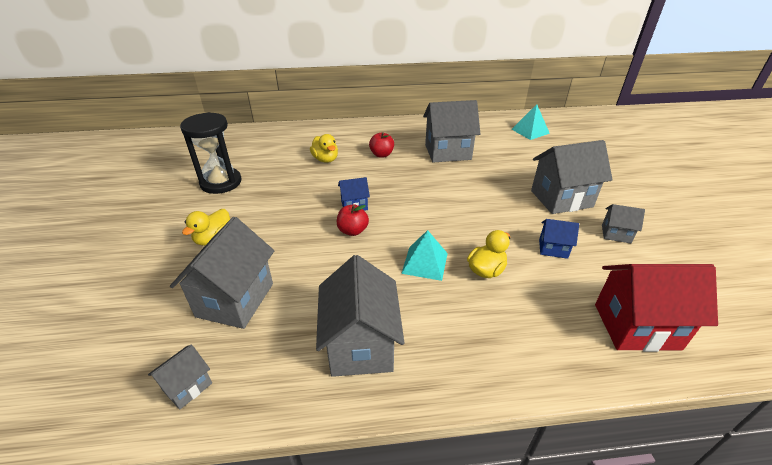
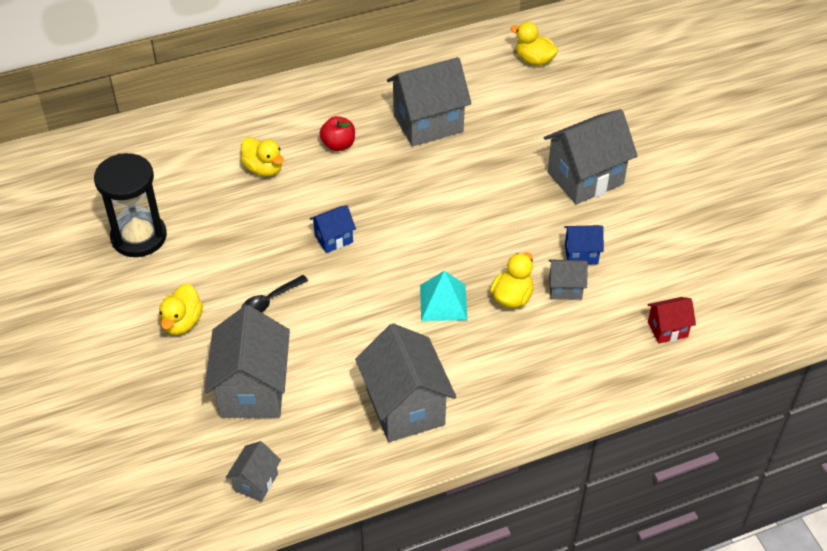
camera: 15 degrees left, 10 degrees up
red apple [337,204,369,236] -> none
turquoise pyramid [511,104,550,140] -> yellow duck [511,22,558,66]
red house [595,264,718,352] -> red house [647,297,696,344], size x0.50
grey house [602,204,645,243] -> grey house moved to [549,260,588,300]
none -> black spoon [241,275,308,313]

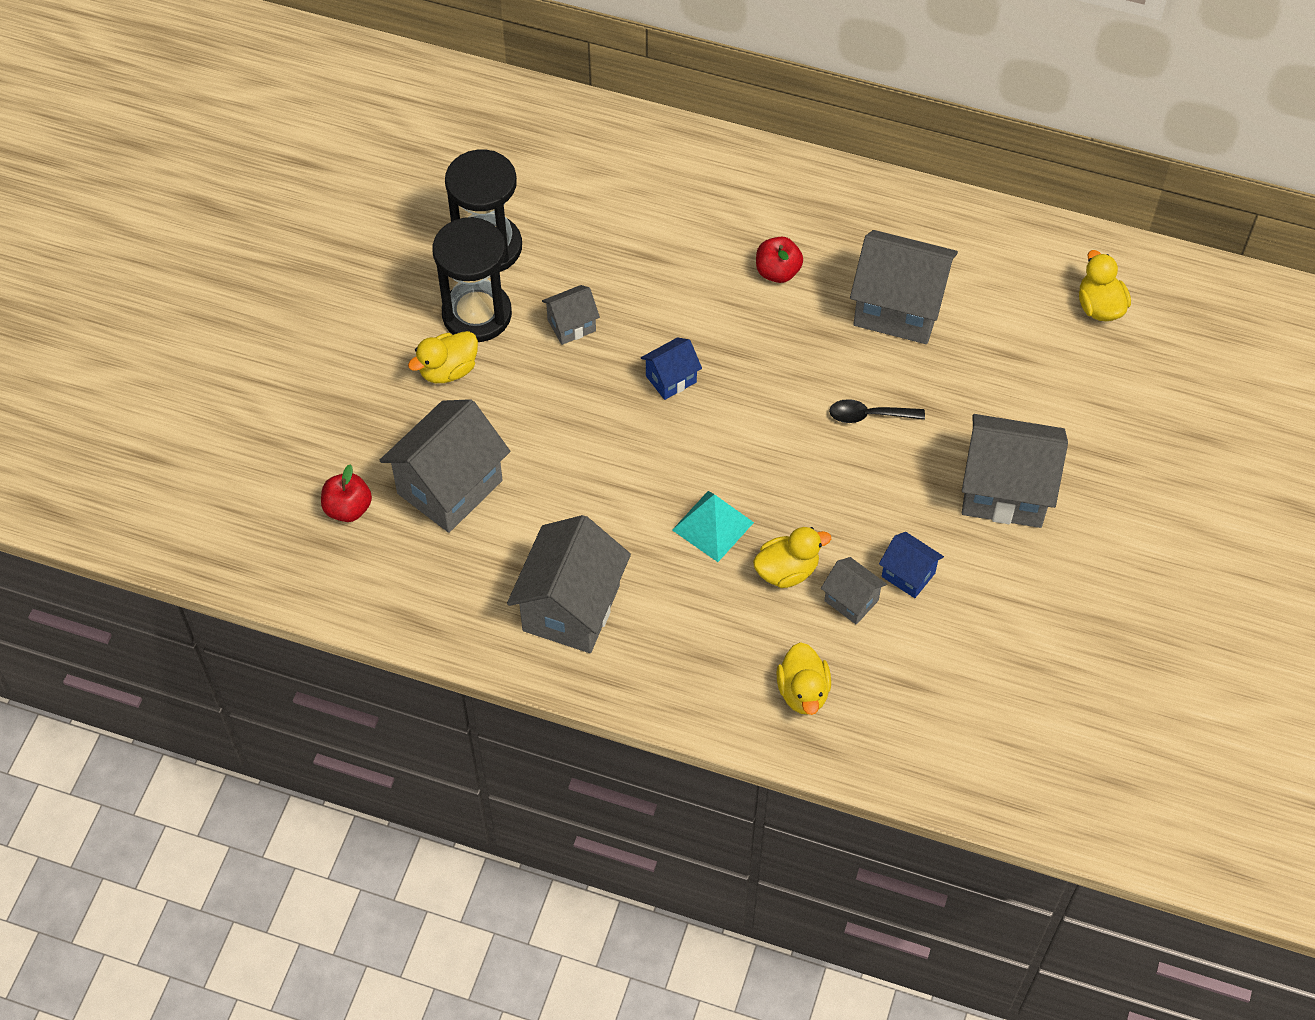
camera: 40 degrees right, 10 degrees up
grey house [226,441,281,502] -> grey house moved to [542,285,600,345]
yellow duck [240,137,284,176] -> yellow duck moved to [776,642,831,715]
black spoon [241,275,308,313] -> black spoon moved to [829,399,925,423]
blue house [310,205,356,253] -> blue house turned 45 degrees counterclockwise [641,337,702,400]
red house [647,297,696,344] -> none
none -> red apple [321,464,372,522]
none -> black hourglass [433,217,512,342]

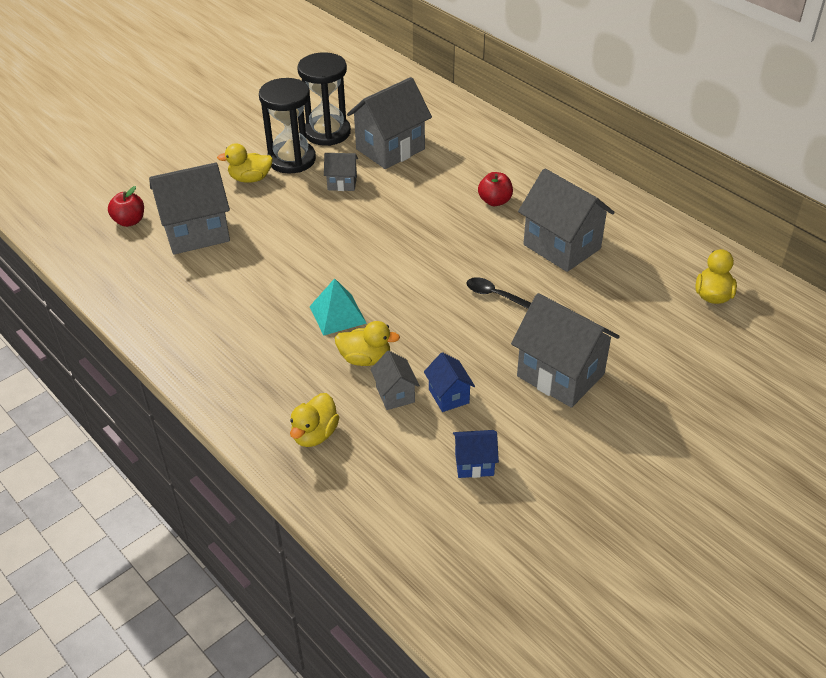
camera: 30 degrees right, 15 degrees down
grey house [507,515,631,653] -> grey house moved to [347,77,432,169]
blue house [641,337,702,400] -> blue house moved to [453,430,499,478]

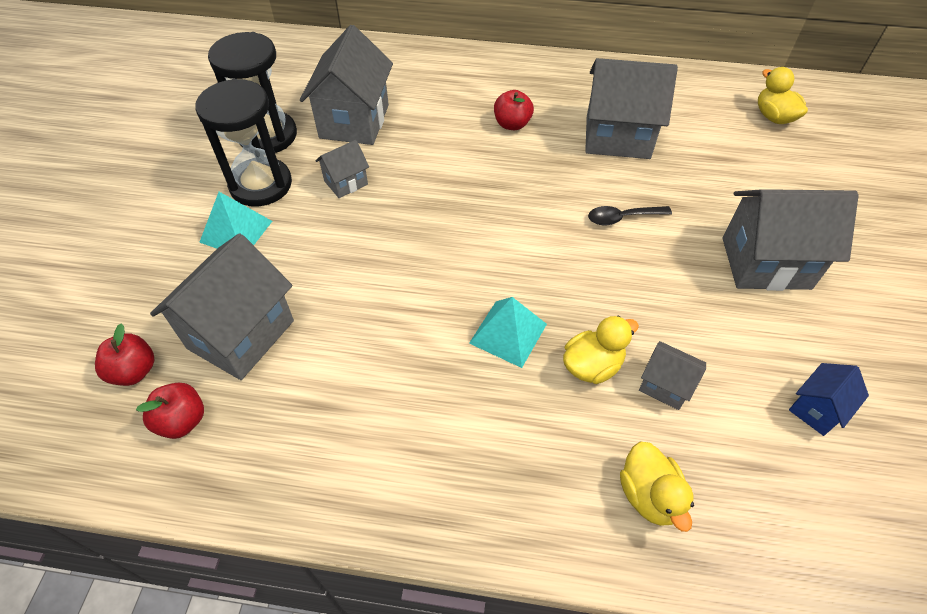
camera: 40 degrees left, 10 degrees up
yellow duck [217,143,273,183] -> turquoise pyramid [199,192,272,249]
blue house [424,352,475,412] -> none
none -> red apple [136,383,204,439]

